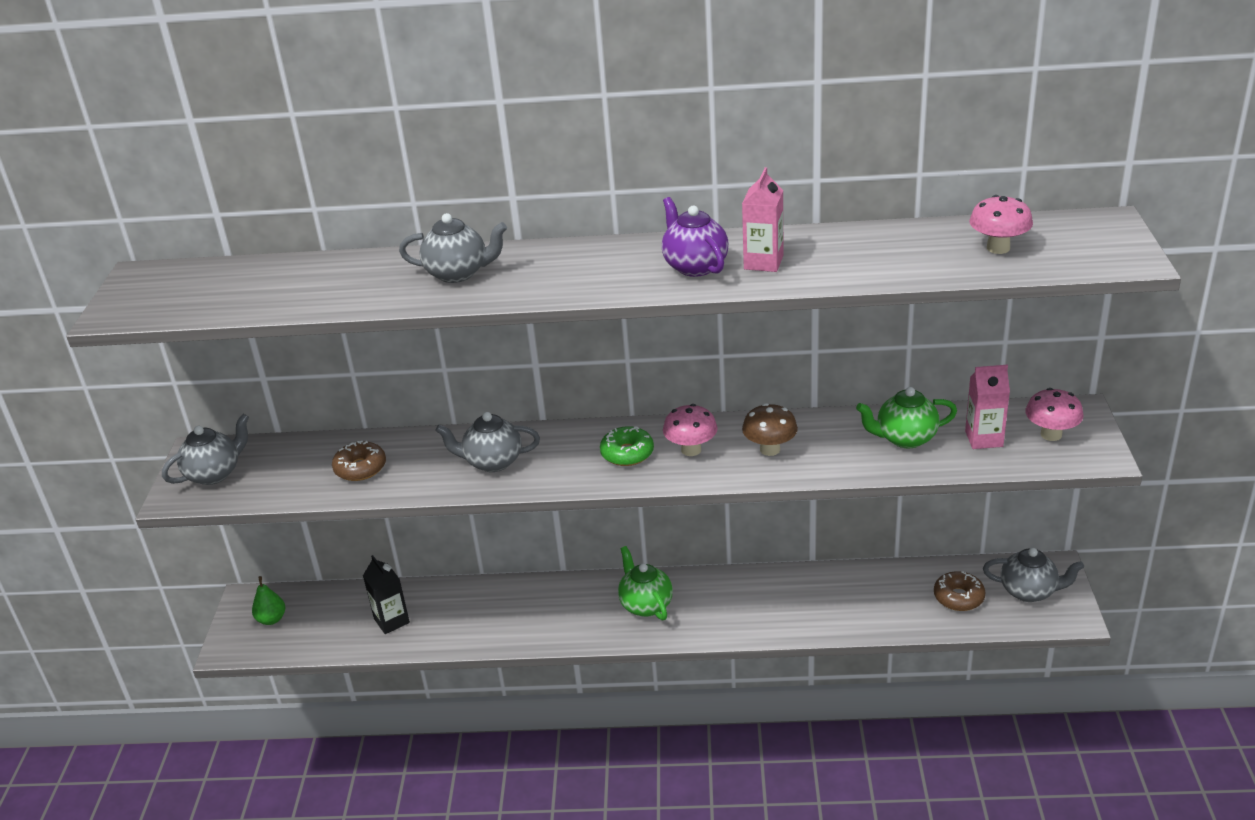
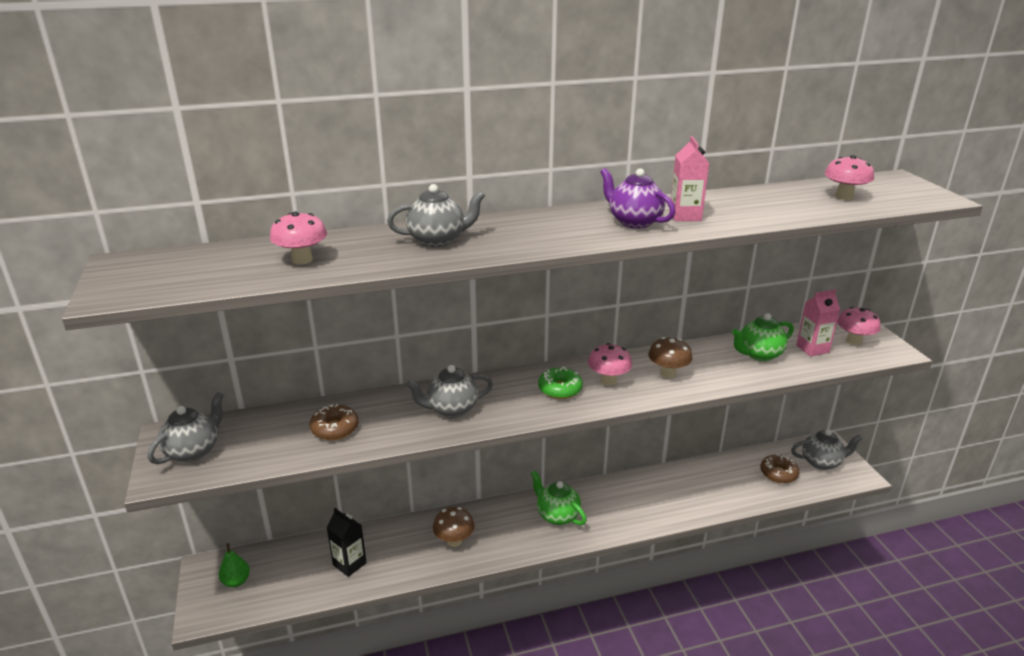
camera: 20 degrees left, 5 degrees down
none -> pink mushroom [270,212,327,265]
none -> brown mushroom [433,507,475,547]

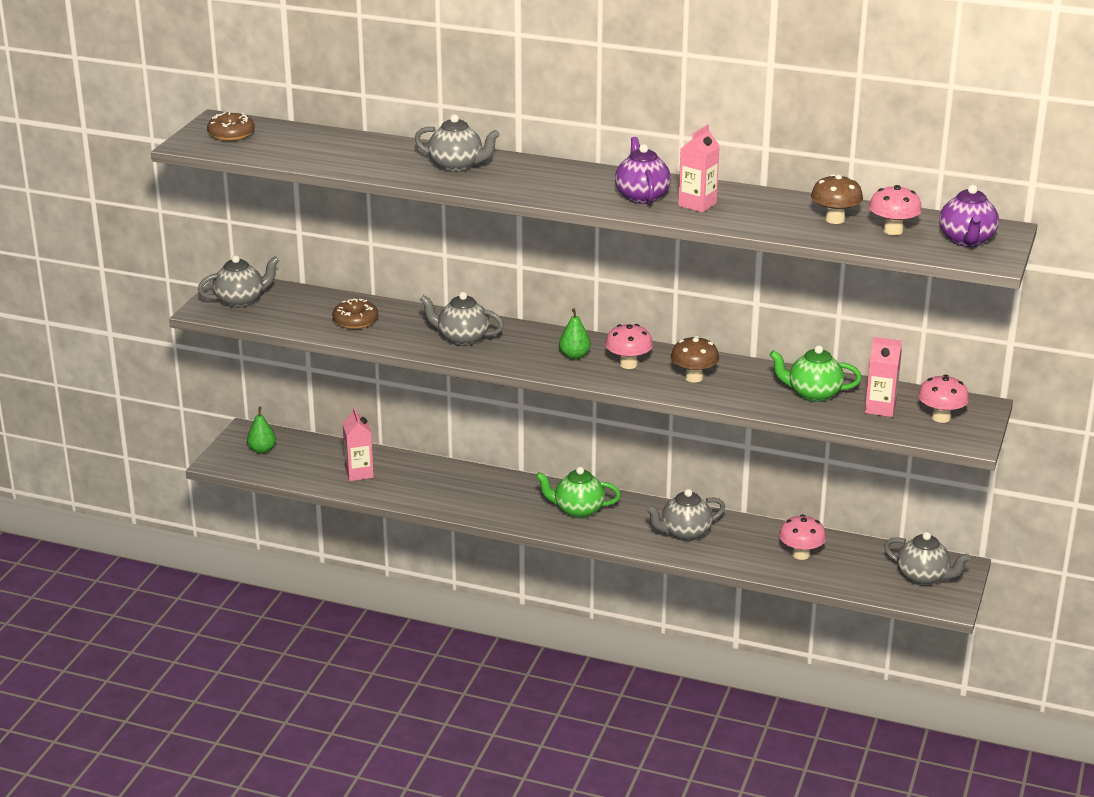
camera: 35 degrees right, 0 degrees up
pink mushroom [270,212,327,265] -> pink mushroom moved to [779,514,826,560]
black carton [326,508,367,577] -> pink carton [342,407,374,481]
brown mushroom [433,507,475,547] -> brown mushroom moved to [811,174,863,224]
green teapot [531,471,587,525] -> green teapot turned 75 degrees counterclockwise [536,467,621,518]
green donut [538,367,583,399] -> green pear [559,308,591,359]
brown donut [760,454,799,483] -> brown donut moved to [207,112,255,141]
none -> grey teapot [646,489,725,541]
none -> purple teapot [939,185,999,247]

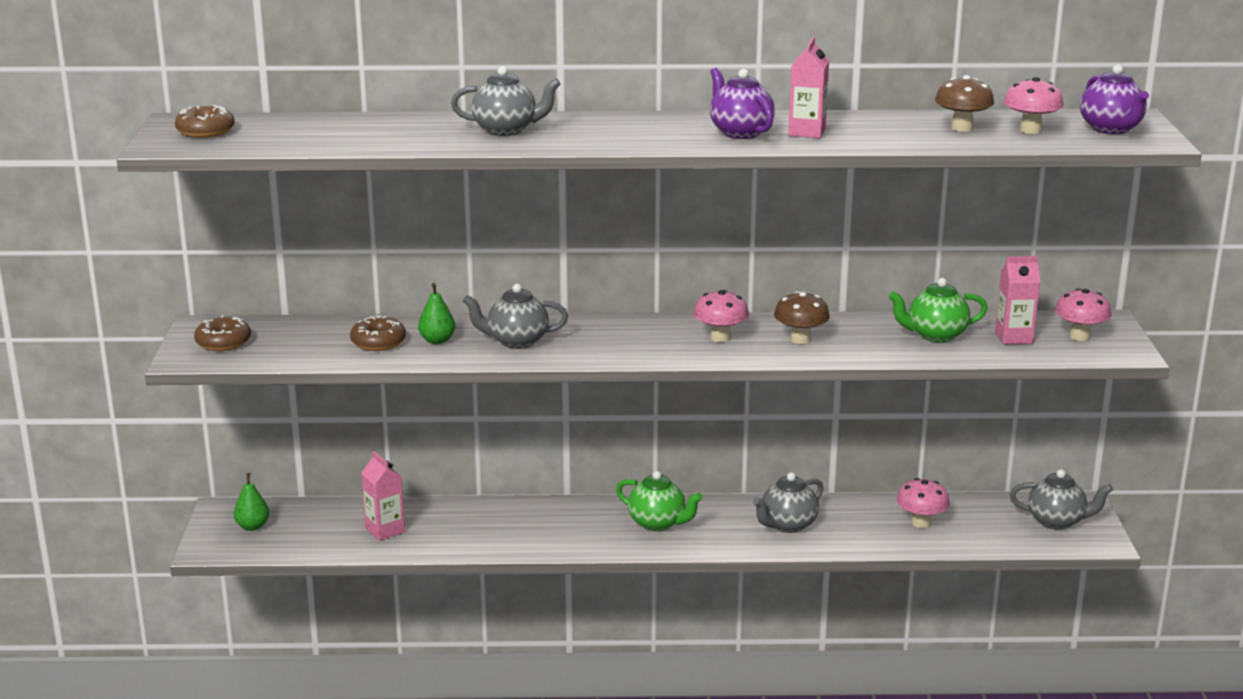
camera: 20 degrees left, 5 degrees down
grey teapot [198,255,279,308] -> brown donut [194,315,251,351]
green teapot [536,467,621,518] -> green teapot turned 135 degrees counterclockwise [616,471,702,531]
green pear [559,308,591,359] -> green pear moved to [418,283,455,344]

